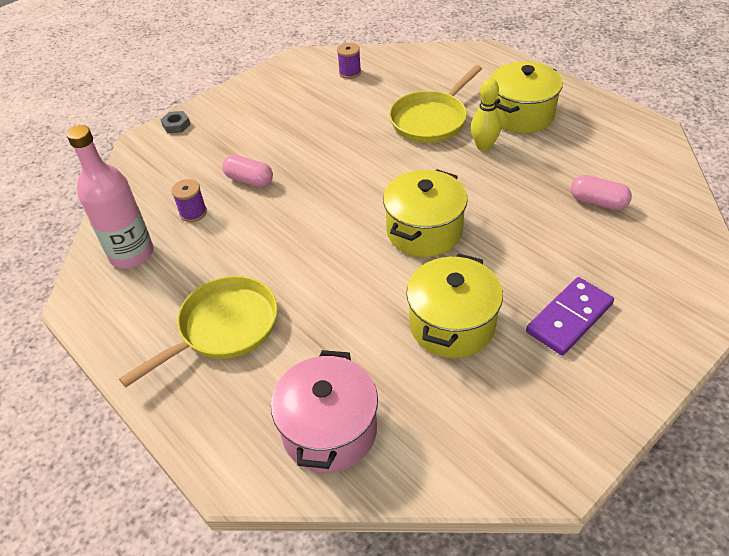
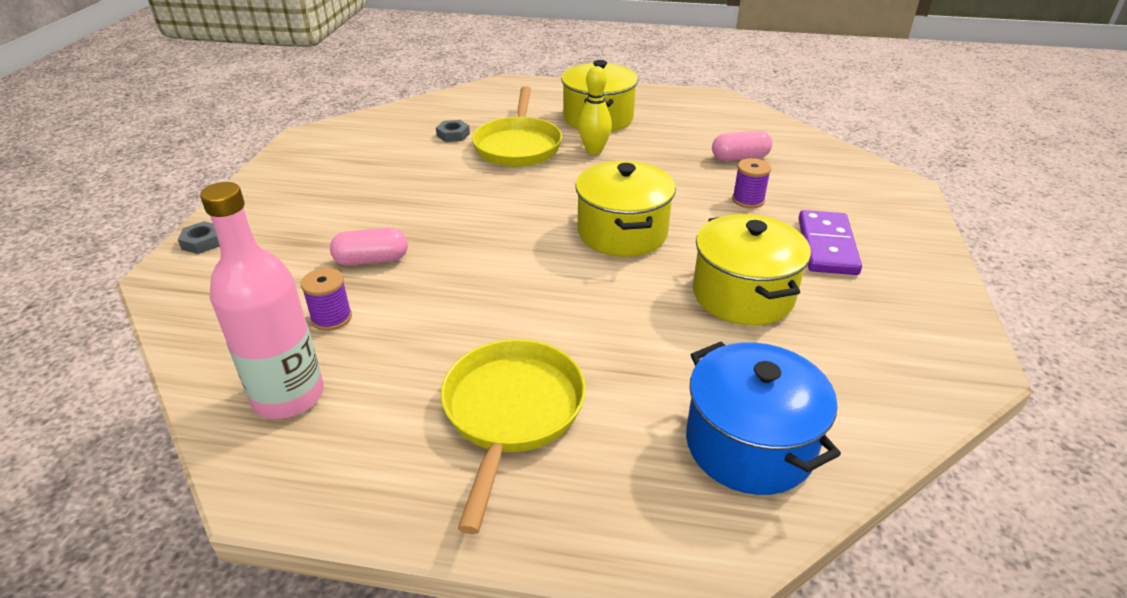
camera: 40 degrees left, 10 degrees down
pink pot [271,350,378,473] -> blue pot [686,342,841,495]
purple spool [337,43,361,79] -> purple spool moved to [732,158,771,209]
none -> grey nut [436,120,470,142]

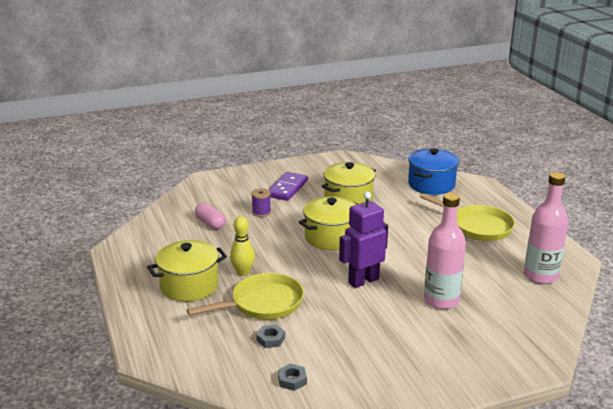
camera: 120 degrees left, 10 degrees down
grey nut [178,221,220,254] -> grey nut moved to [278,363,307,391]
purple spool [301,268,352,331] -> none
pink capsule [330,227,408,266] -> pink bottle [424,193,466,309]
yellow pan [441,339,586,534] -> yellow pan turned 120 degrees counterclockwise [420,193,515,241]
purple domino [798,210,862,275] -> purple domino turned 45 degrees counterclockwise [269,172,308,201]
none -> purple robot [339,192,388,288]

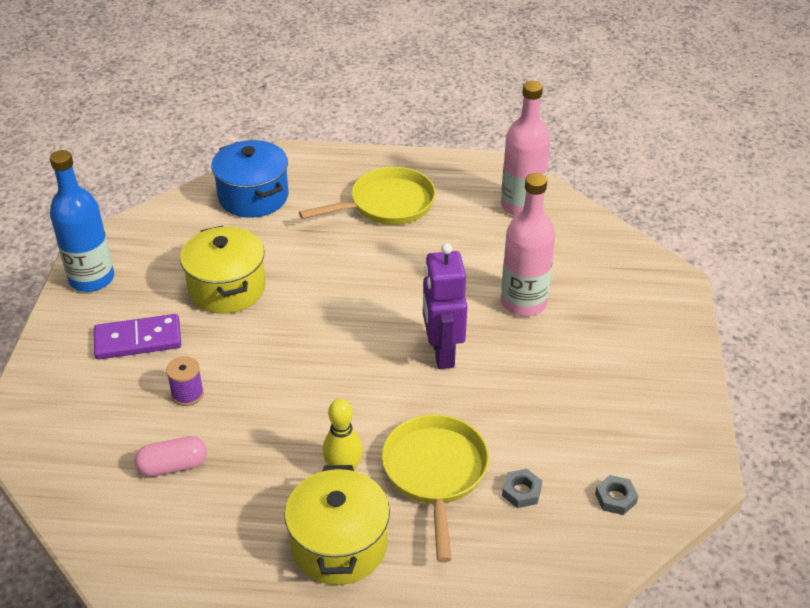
camera: 65 degrees left, 15 degrees up
purple domino [269,172,308,201] -> purple domino turned 60 degrees counterclockwise [94,314,181,360]
yellow pot [299,196,357,250] -> none
none -> blue bottle [50,150,114,292]

